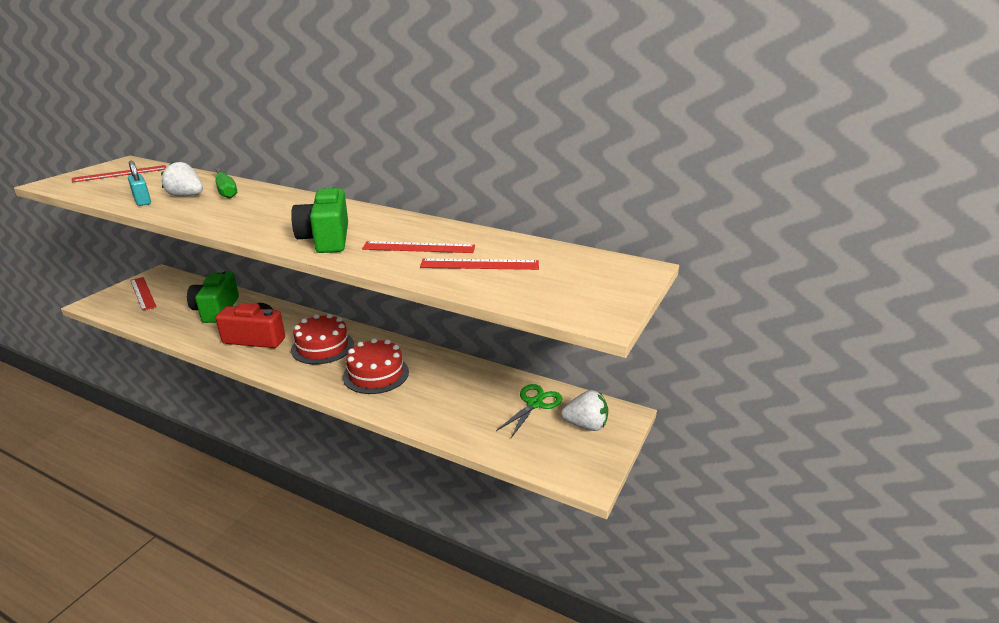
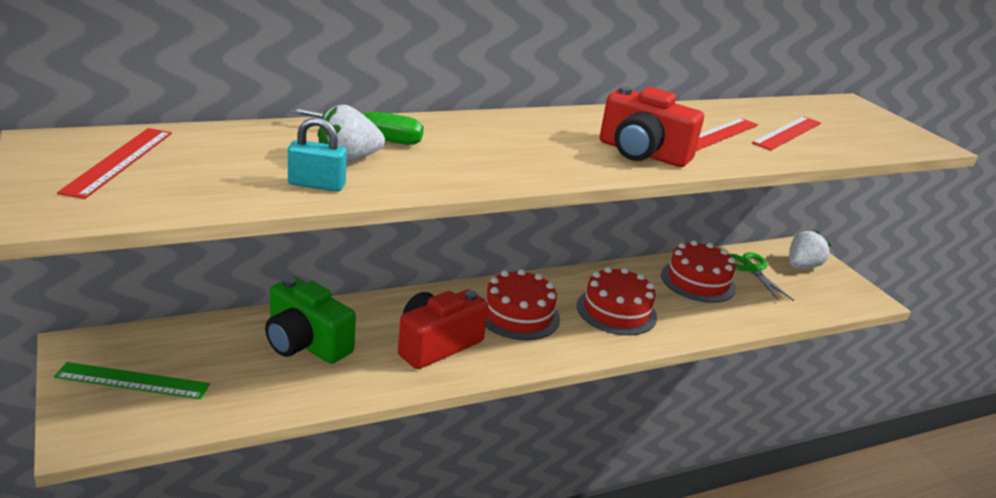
camera: 55 degrees left, 0 degrees up
red ruler [130,277,157,311] -> green ruler [54,362,210,399]
green camera [291,185,348,253] -> red camera [600,86,704,167]
none -> red cake [661,240,736,303]

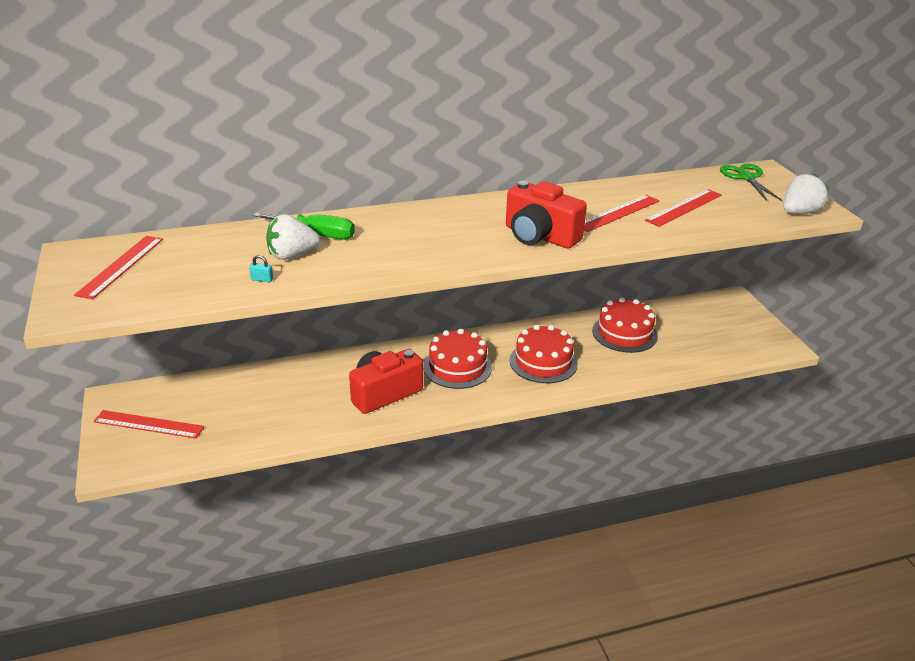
camera: 10 degrees right, 5 degrees up
green ruler [54,362,210,399] -> red ruler [93,410,204,439]
green camera [265,277,356,364] -> none
turquoise padlock [288,117,347,192] -> turquoise padlock [249,255,273,282], size x0.51
green scissors [729,252,794,301] -> green scissors moved to [720,164,783,201]
white strawberry [789,231,830,269] -> white strawberry moved to [783,174,829,214]

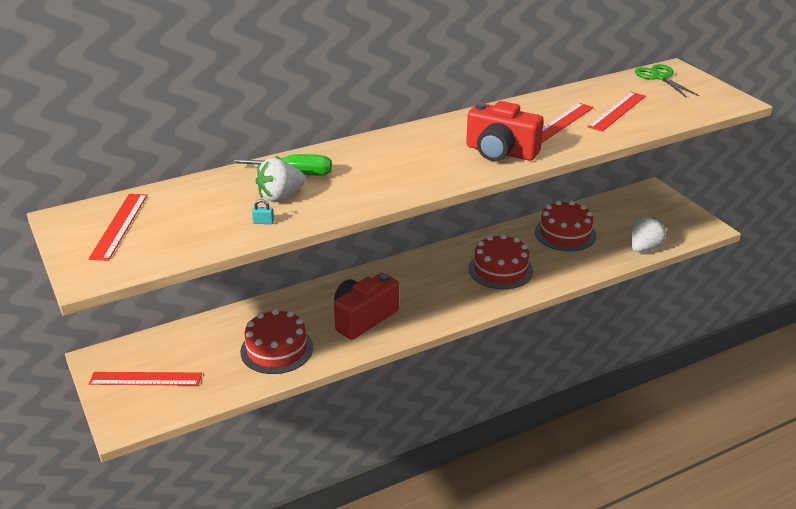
camera: 10 degrees left, 0 degrees up
red cake [423,329,492,389] -> red cake moved to [240,309,313,374]
white strawberry [783,174,829,214] -> white strawberry moved to [631,217,666,252]

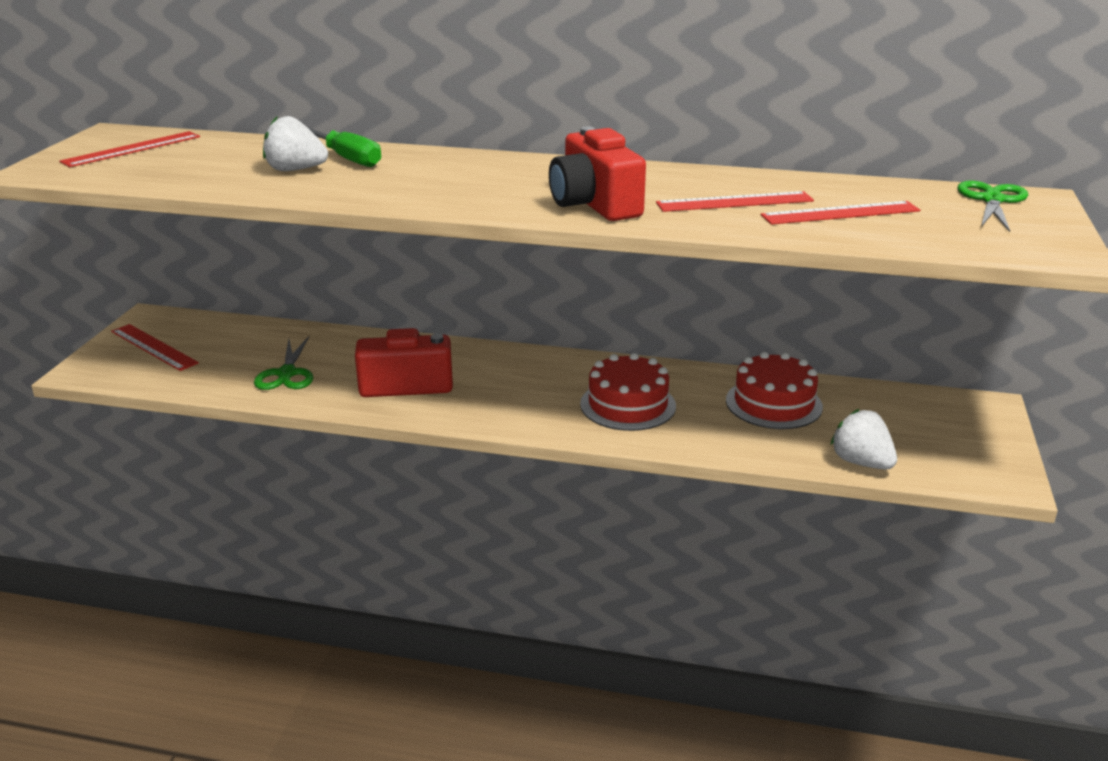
camera: 40 degrees right, 5 degrees down
red cake [240,309,313,374] -> green scissors [254,336,313,390]
turquoise padlock [252,199,274,224] -> none
white strawberry [631,217,666,252] -> white strawberry turned 120 degrees counterclockwise [831,409,897,470]

